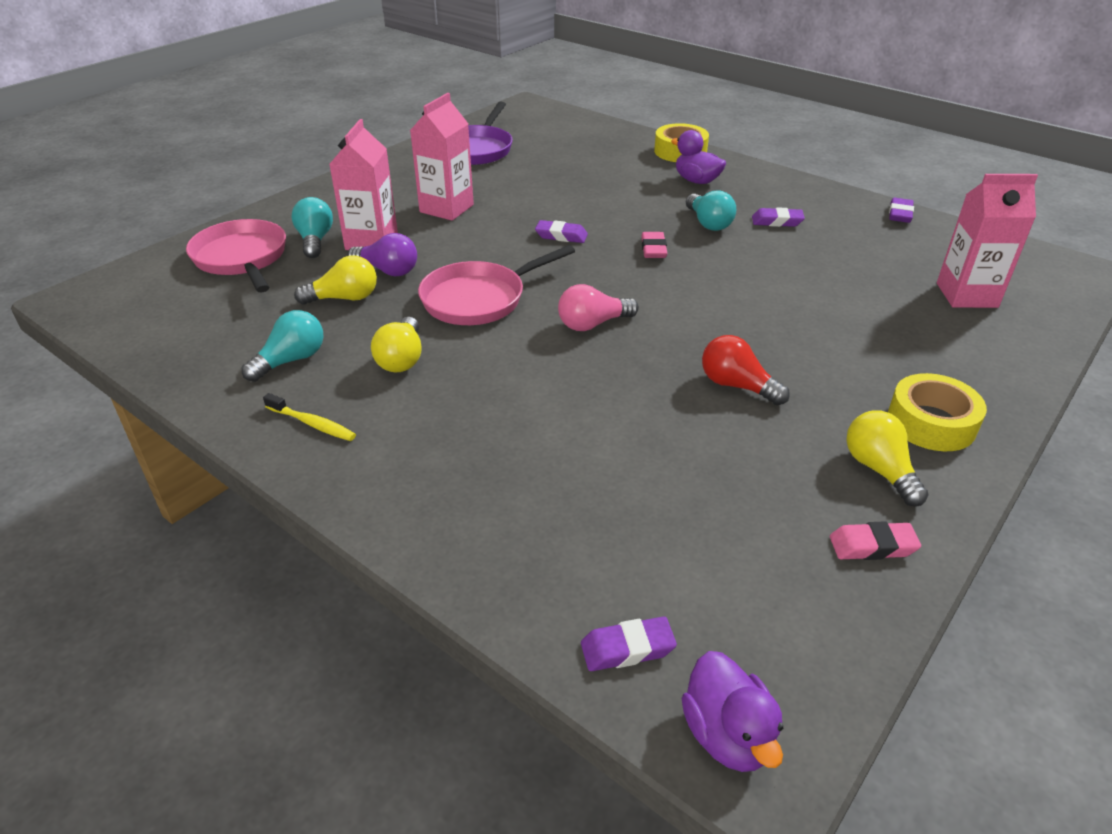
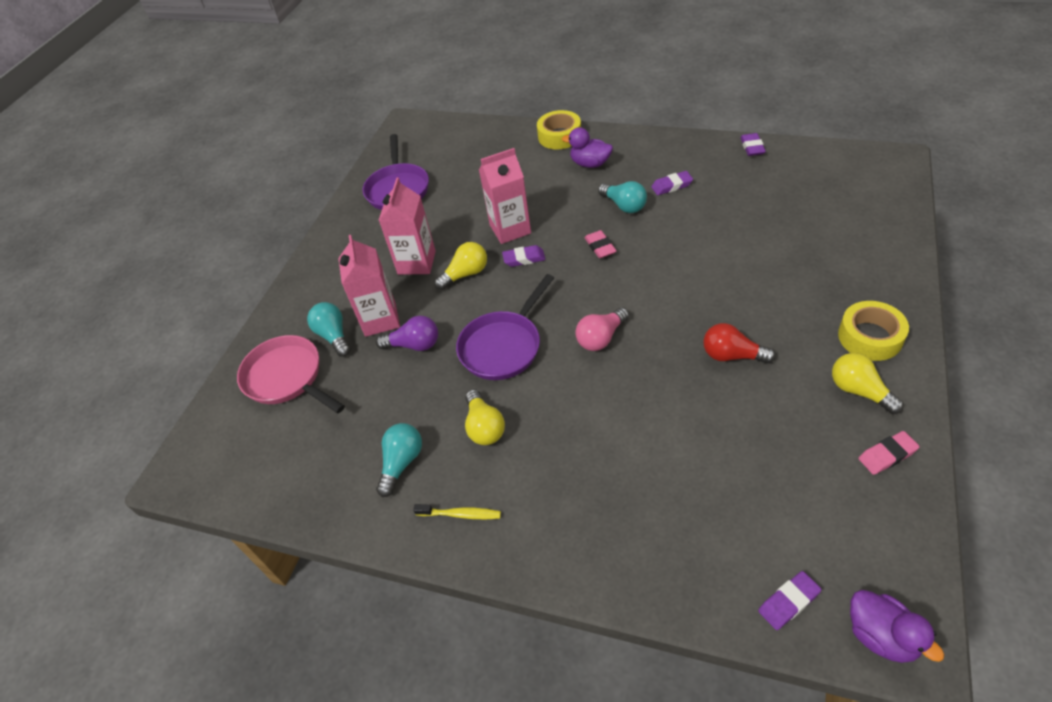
camera: 15 degrees left, 10 degrees up
yellow light bulb [294,256,377,305] -> yellow light bulb moved to [434,242,487,290]
pink pan [418,245,575,325] -> purple pan [456,274,554,380]
pink carton [937,174,1038,308] -> pink carton moved to [479,148,531,244]

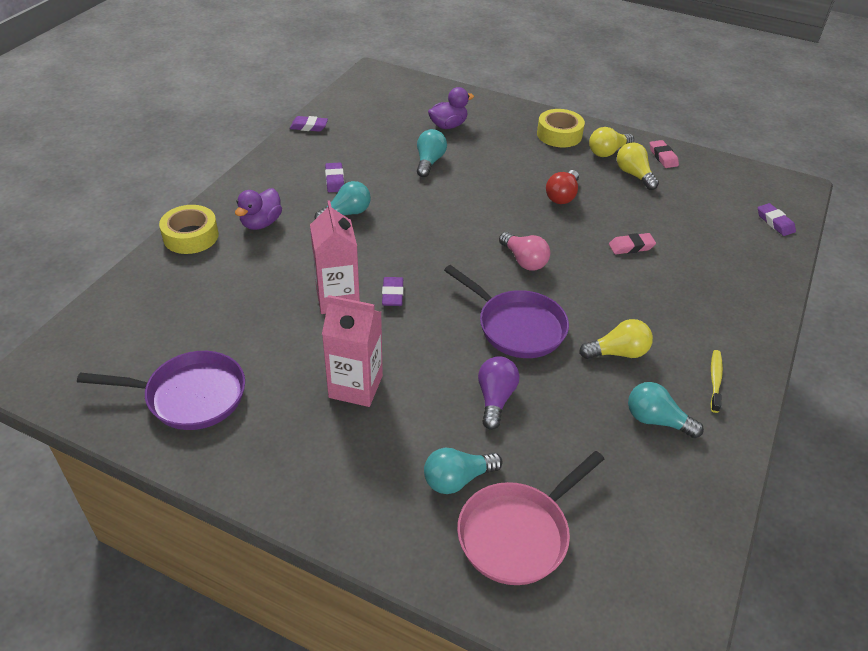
camera: 90 degrees left, 5 degrees down
pink carton [338,235,400,337] -> none
yellow light bulb [434,242,487,290] -> yellow light bulb moved to [617,142,659,190]
pink eraser [584,230,617,258] -> pink eraser moved to [609,233,656,254]
purple duck [850,590,944,663] -> purple duck moved to [428,87,474,129]
none -> turquoise light bulb [417,129,447,177]

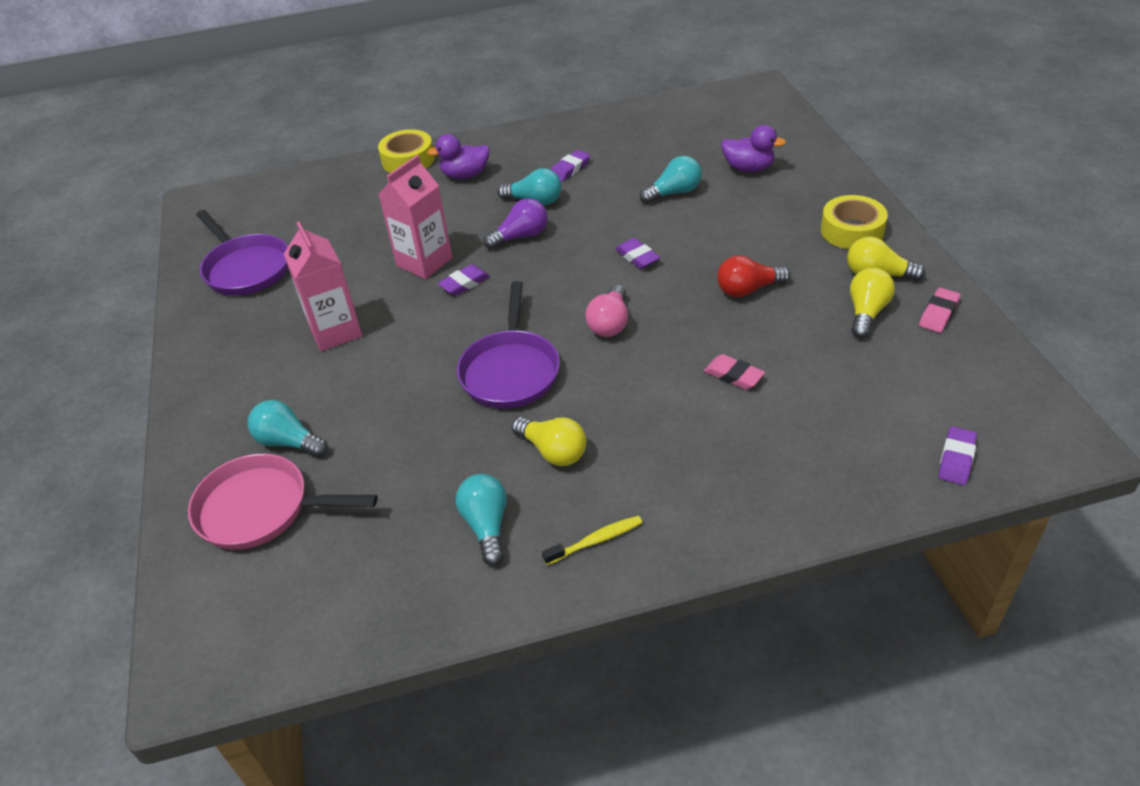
camera: 55 degrees right, 0 degrees up
purple eraser [290,116,328,132] -> purple eraser moved to [615,238,660,269]
purple light bulb [478,356,520,430] -> purple light bulb moved to [484,198,548,250]

